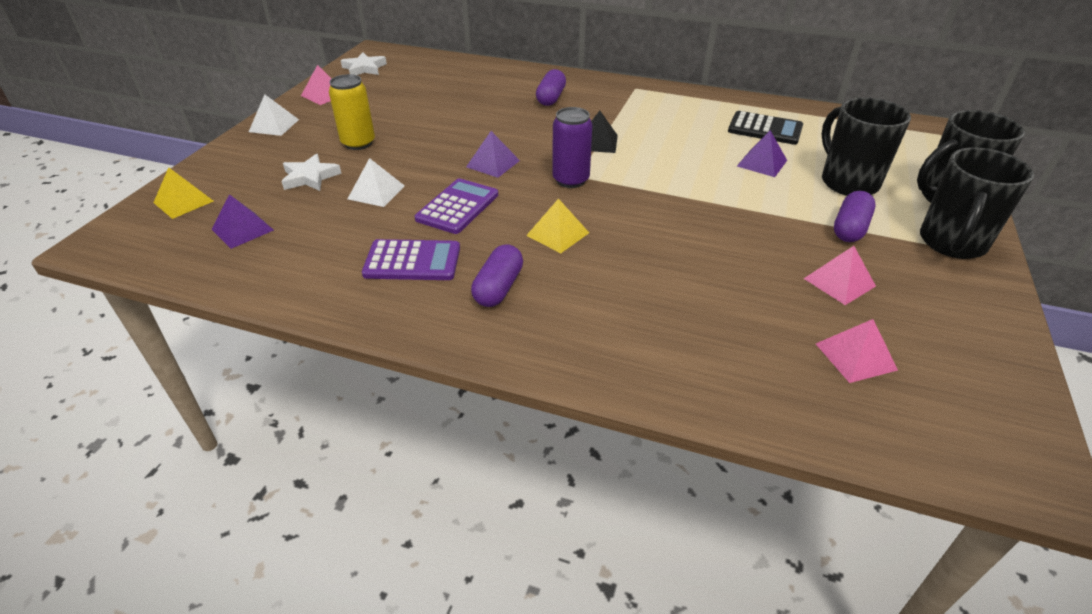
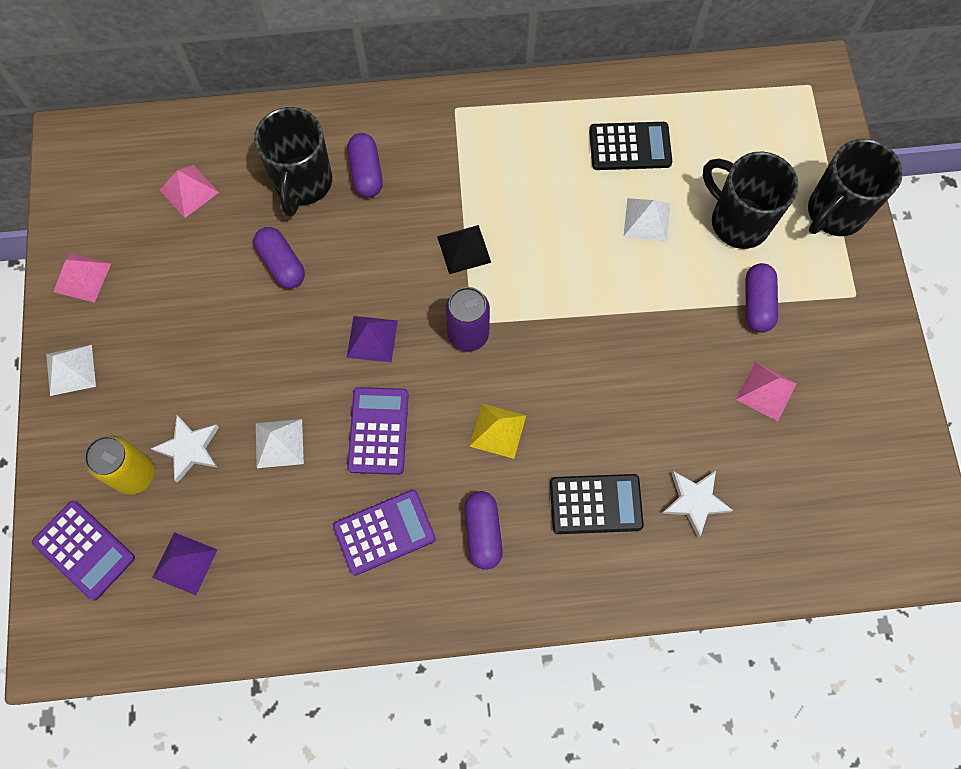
camera: 25 degrees left, 30 degrees up
yellow pyramid [153,167,214,219] -> purple calculator [32,501,135,600]
yellow can [329,74,375,150] -> yellow can moved to [84,436,154,495]
white star [341,53,387,75] -> white star moved to [662,471,733,538]
purple pyramid [737,130,787,177] -> white pyramid [623,198,670,242]
pink pyramid [816,319,898,383] -> pink pyramid moved to [160,165,219,218]
black mug [920,147,1034,259] -> black mug moved to [254,107,332,216]
none -> purple capsule [254,227,305,289]
none -> black calculator [550,474,644,534]

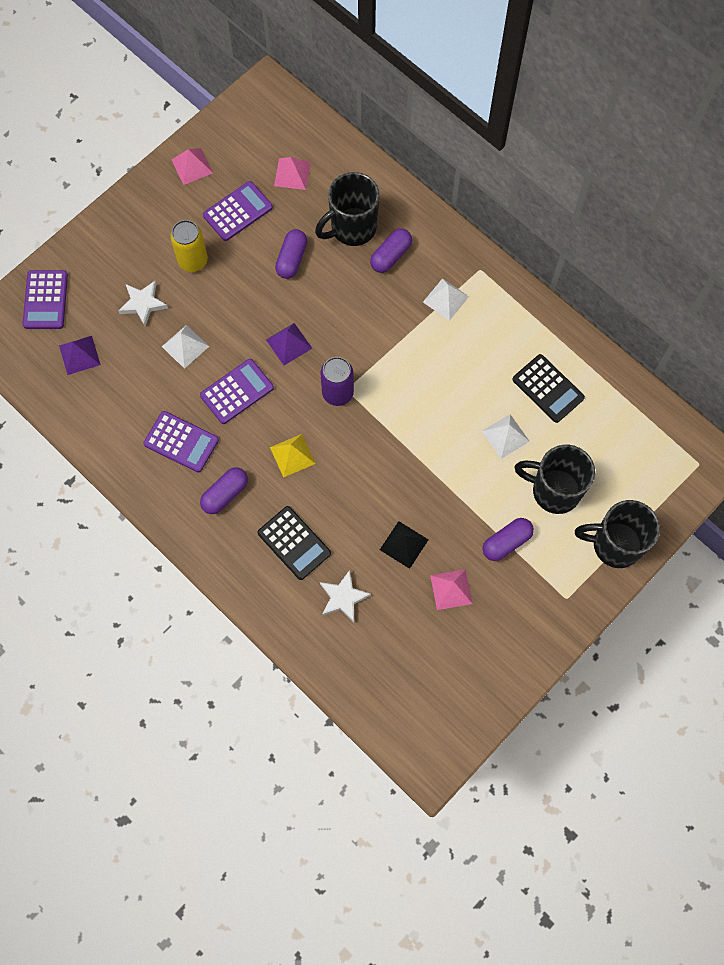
camera: 50 degrees right, 0 degrees up
white pyramid [46,345,96,396] -> white pyramid moved to [423,278,469,321]
yellow can [84,436,154,495] -> yellow can moved to [170,220,208,272]
black pyramid [437,225,491,274] -> black pyramid moved to [380,521,429,569]
black mug [703,152,799,249] -> black mug turned 75 degrees counterclockwise [515,445,595,514]
none -> purple calculator [203,181,273,241]

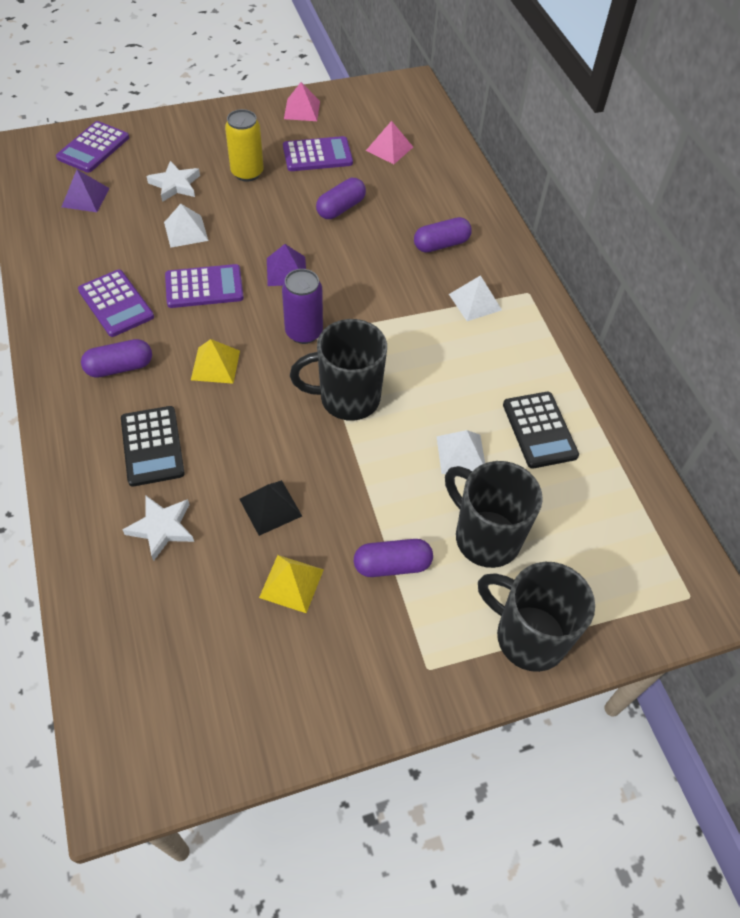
camera: 25 degrees right, 15 degrees down
black mug [315,172,379,246] -> black mug moved to [290,319,387,421]
pink pyramid [430,569,473,610] -> yellow pyramid [259,555,324,613]

